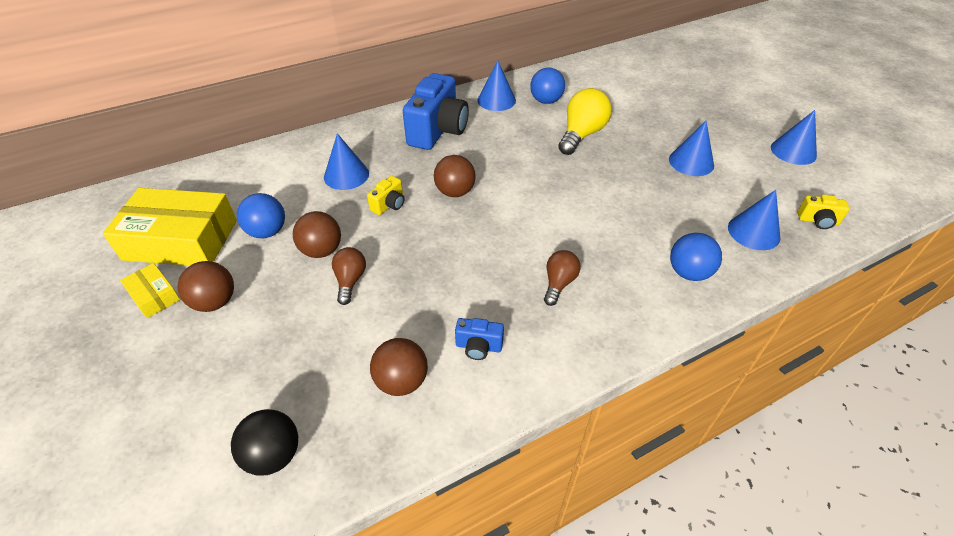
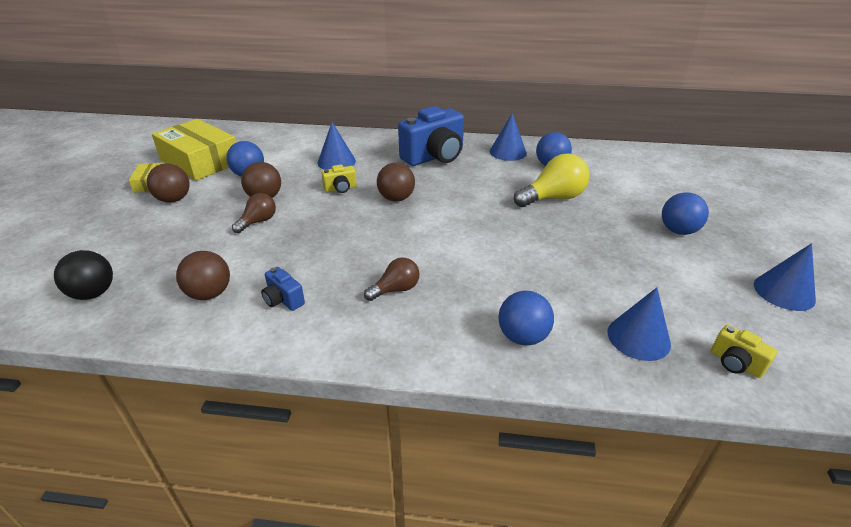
camera: 35 degrees right, 10 degrees down
blue cone [669,121,714,176] -> none
none -> blue ball [662,192,709,235]

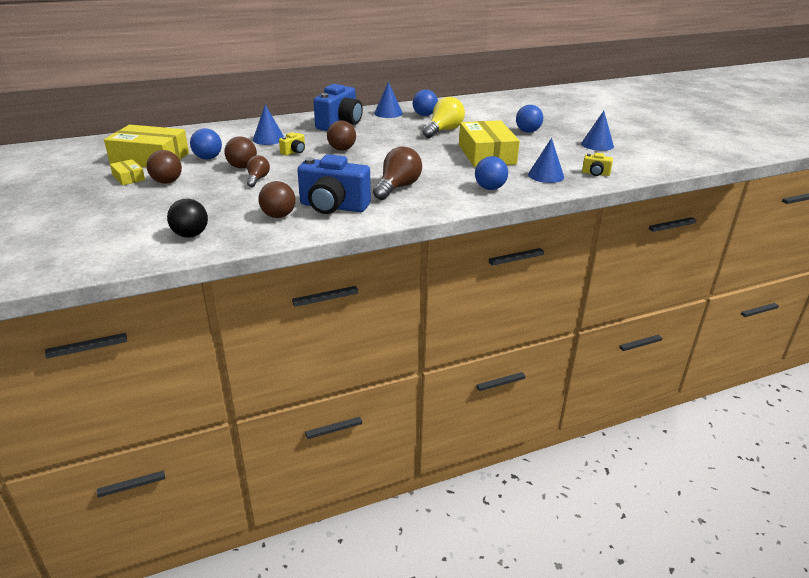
camera: 30 degrees left, 5 degrees down
blue camera [261,267,305,311] -> blue camera [297,154,371,214], size x2.22
brown light bulb [364,257,420,301] -> brown light bulb [373,146,422,200], size x1.70
none -> yellow box [459,120,520,167]

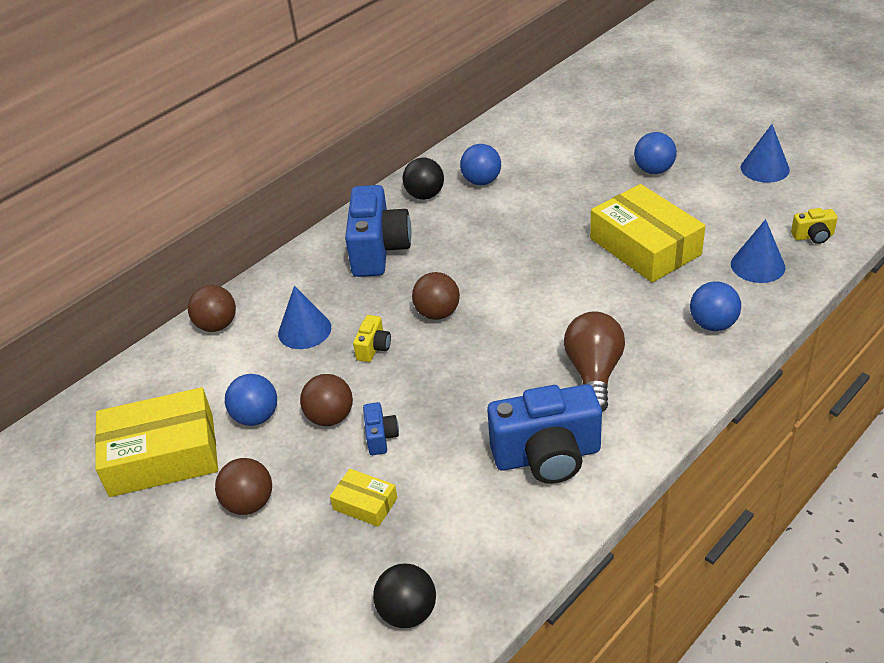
camera: 20 degrees left, 10 degrees up
yellow box [110,159,145,185] -> yellow box moved to [330,469,397,527]
brown light bulb [247,155,270,187] -> blue camera [363,402,399,455]
brown ball [258,181,296,218] -> brown ball moved to [188,285,236,332]
blue cone [374,82,403,118] -> black ball [402,158,444,200]
yellow light bulb [422,97,465,138] -> none

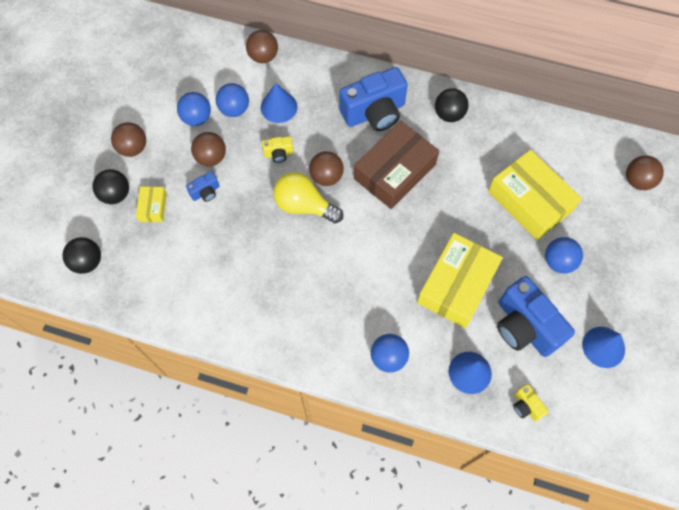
camera: 60 degrees right, 25 degrees up
yellow box [95,387,218,497] -> yellow box moved to [488,150,582,240]
blue ball [460,144,501,185] -> blue ball moved to [216,83,249,117]
blue camera [487,384,602,484] -> blue camera moved to [497,276,575,357]
brown light bulb [564,311,625,412] -> none
none -> black ball [92,169,129,204]
none -> yellow light bulb [273,172,343,223]
none -> brown box [354,121,439,209]
none -> brown ball [626,156,664,190]

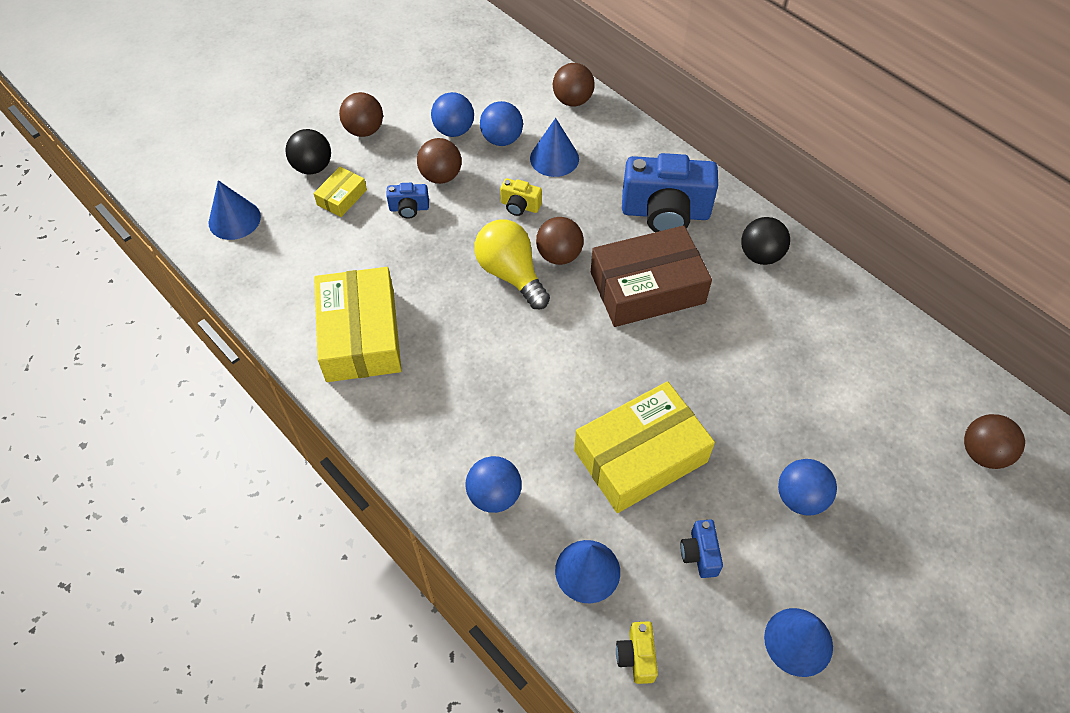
camera: 30 degrees right, 10 degrees down
black ball [62,237,101,274] -> blue cone [208,180,261,240]
yellow box [488,150,582,240] -> yellow box moved to [314,267,401,382]
blue camera [497,276,575,357] -> blue camera [680,519,723,578], size x0.45

